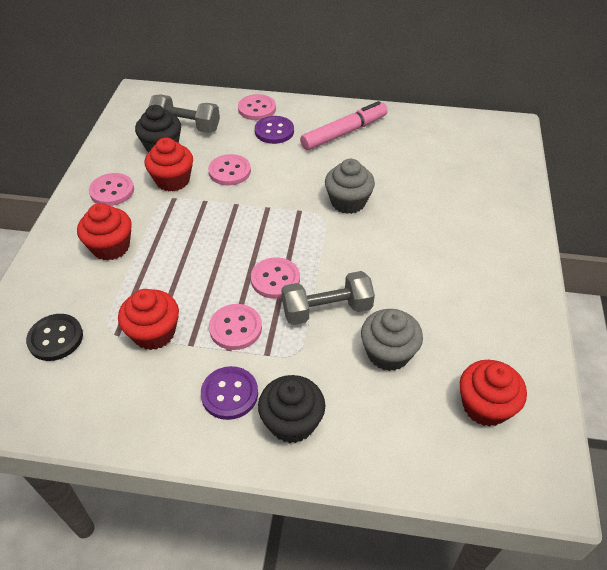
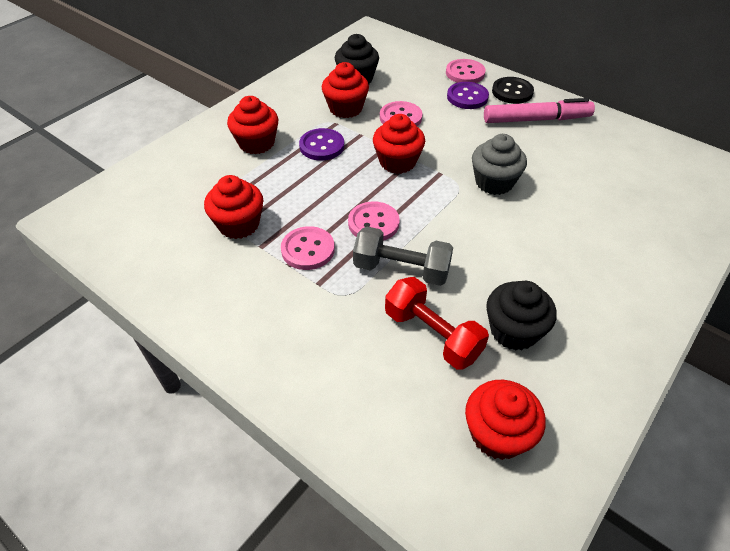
camera: 30 degrees right, 0 degrees up
black button [26,314,83,361] -> black button moved to [492,77,534,104]
pink button [89,173,134,206] -> none
grey dumbbell [148,95,220,133] -> none
purple button [201,366,258,420] -> purple button moved to [299,128,344,161]
black cupcake [258,375,325,443] -> black cupcake moved to [486,281,557,350]
grey cupcake [361,309,423,371] -> red dumbbell [385,277,489,370]
none -> red cupcake [373,114,425,174]

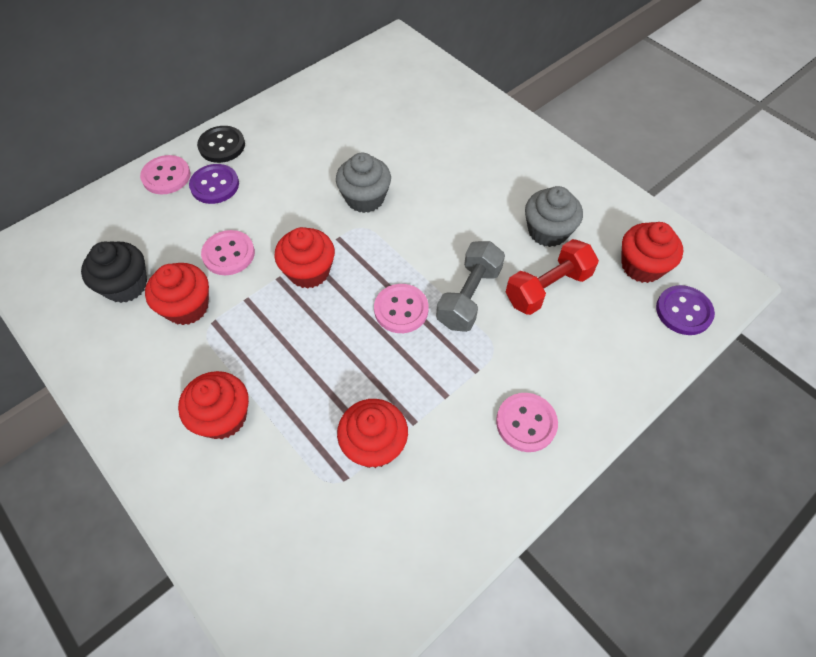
camera: 80 degrees left, 10 degrees up
pink button [281,226,335,270] -> pink button moved to [496,393,558,452]
purple button [299,128,344,161] -> purple button moved to [656,285,715,335]
pink marker [484,98,595,123] -> none
black cupcake [486,281,557,350] -> grey cupcake [525,186,583,247]

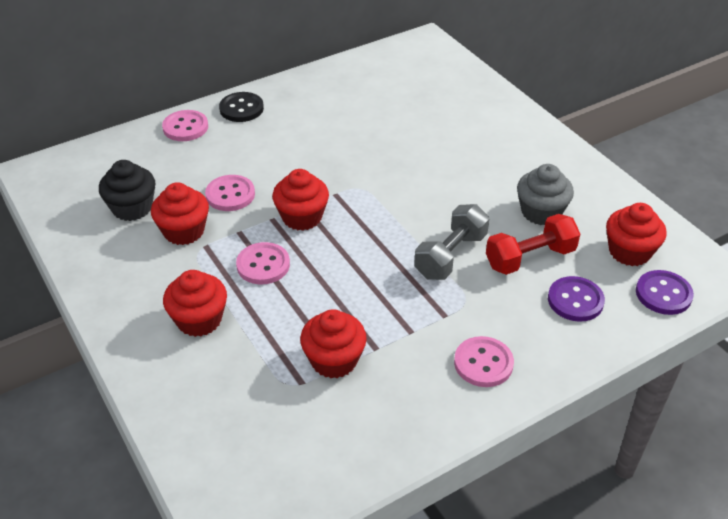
camera: 10 degrees right, 15 degrees down
purple button [189,164,239,204] -> purple button moved to [548,276,605,322]
grey cupcake [336,153,391,213] -> none
pink button [374,284,428,333] -> pink button moved to [236,242,290,284]

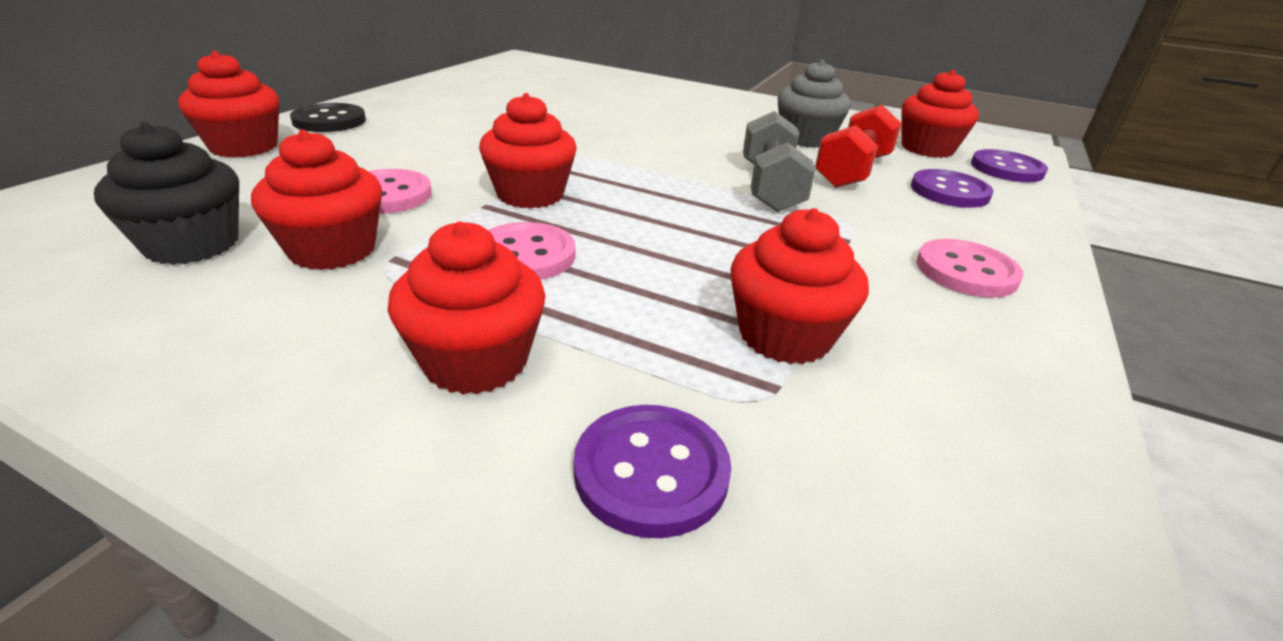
camera: 35 degrees left, 10 degrees down
pink button [162,110,208,141] -> red cupcake [178,51,279,158]
none -> purple button [574,405,731,538]

